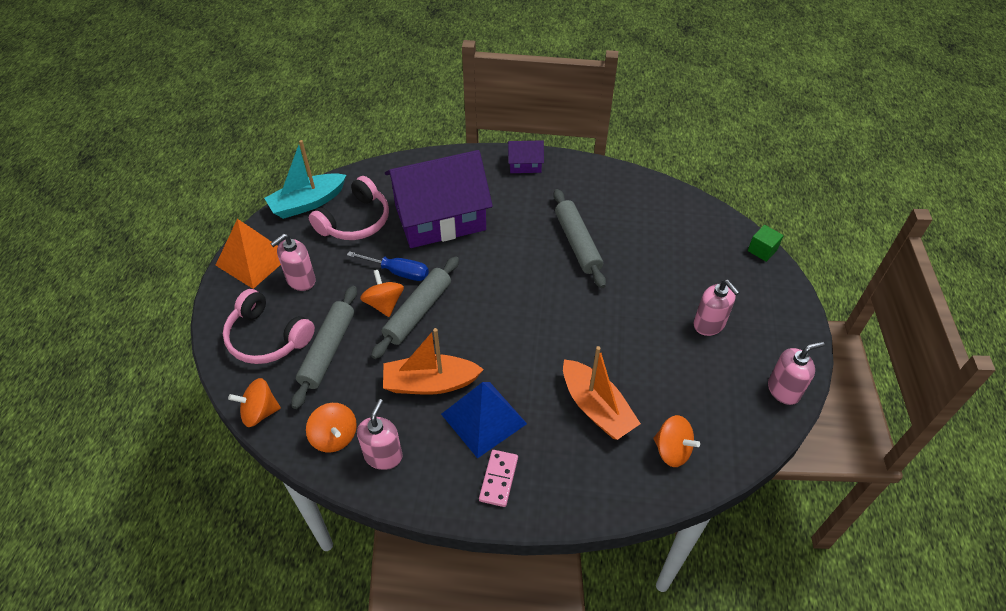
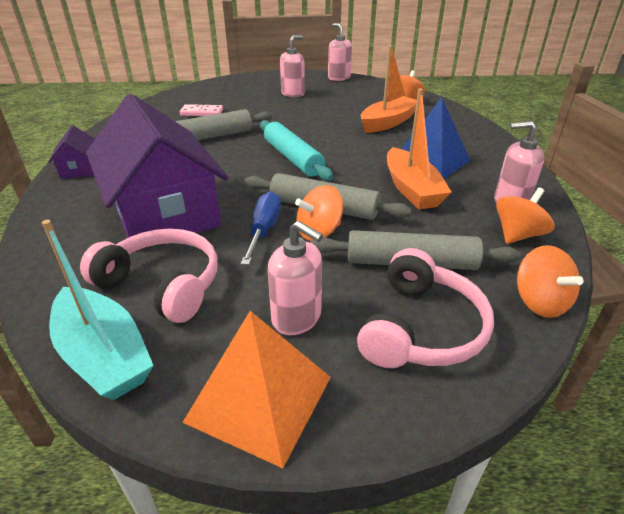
camera: 100 degrees left, 15 degrees down
pink domino [479,450,518,507] -> pink domino moved to [180,104,223,116]
green cube [748,225,784,262] -> none
none -> turquoise rolling pin [260,120,333,181]

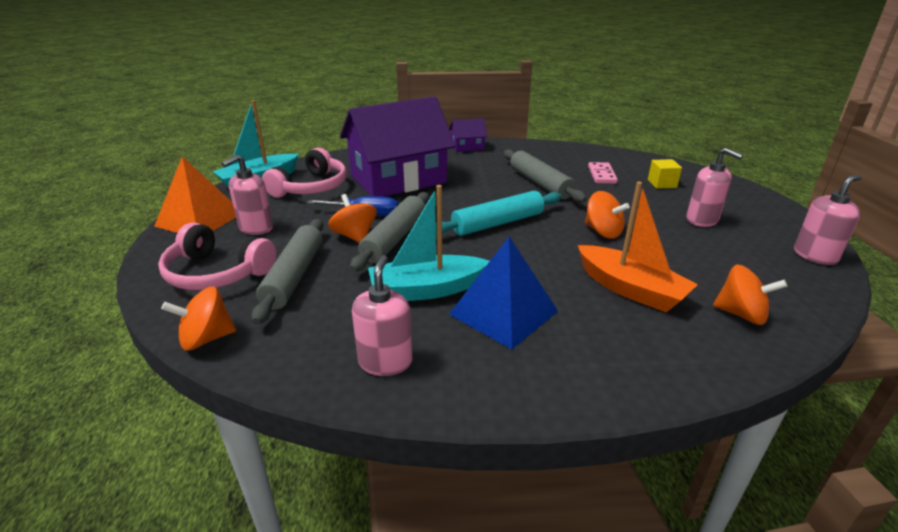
camera: 90 degrees right, 5 degrees down
orange boat [387,88,452,209] -> turquoise boat [368,185,490,301]
orange spinning top [496,188,554,244] -> orange spinning top moved to [585,191,630,239]
none -> yellow cube [648,159,682,189]

